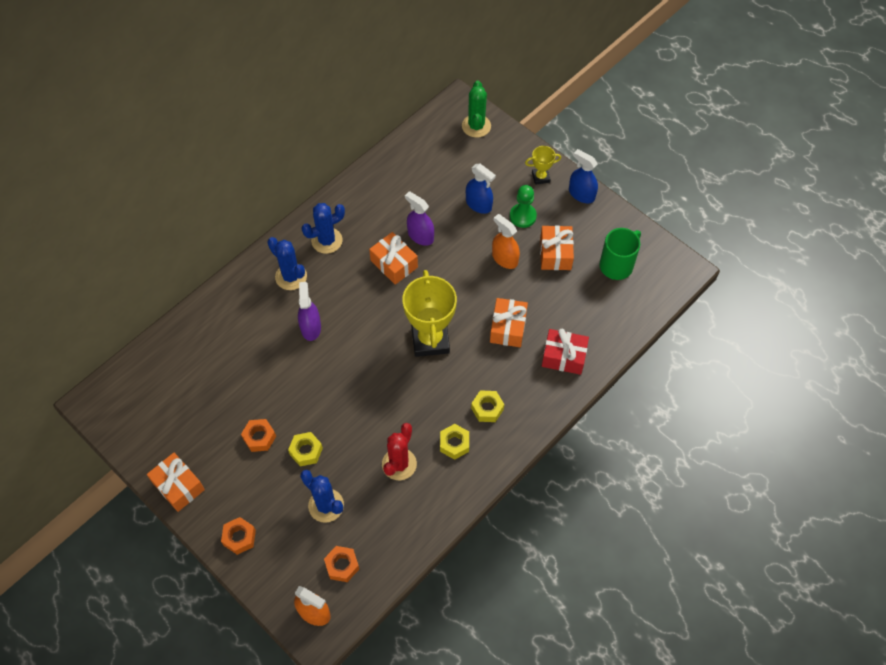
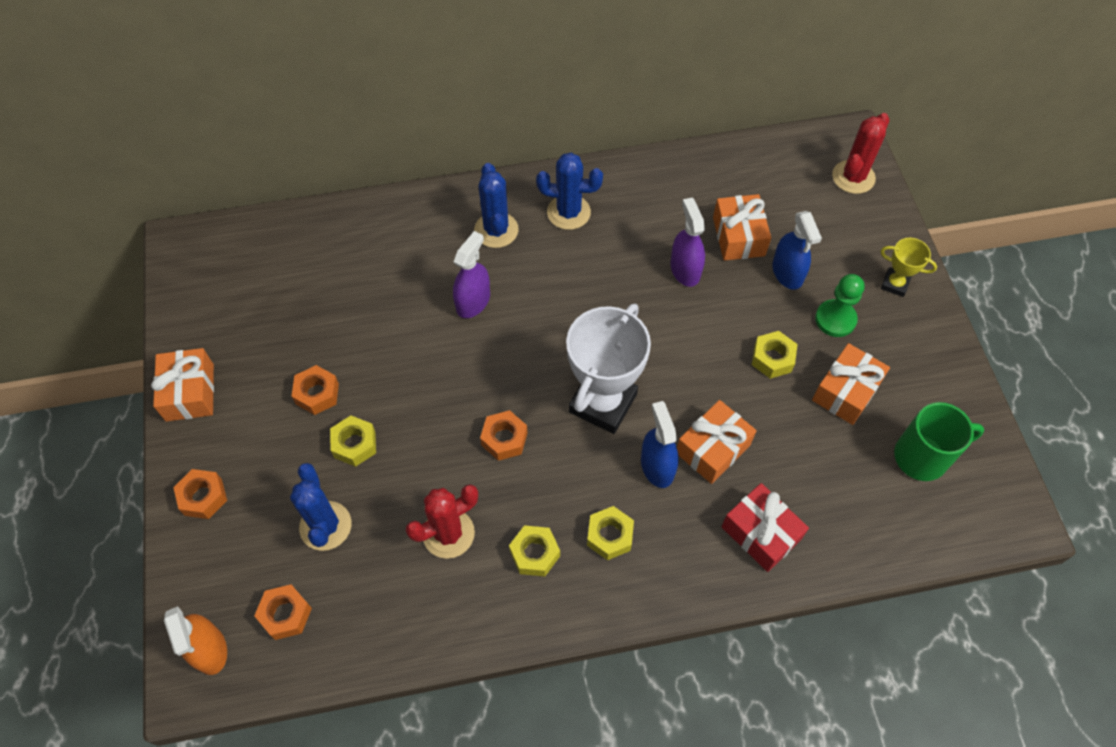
camera: 35 degrees right, 0 degrees up
orange gift [369,232,418,285] -> orange gift moved to [713,194,771,261]
yellow trophy [402,270,457,357] -> white trophy [566,304,651,434]
green cactus [462,81,491,138] -> red cactus [832,113,890,194]
orange spray bottle [492,214,520,269] -> yellow nut [752,331,798,379]
blue spray bottle [569,149,598,203] -> blue spray bottle moved to [641,401,679,488]
none -> orange nut [480,410,527,461]

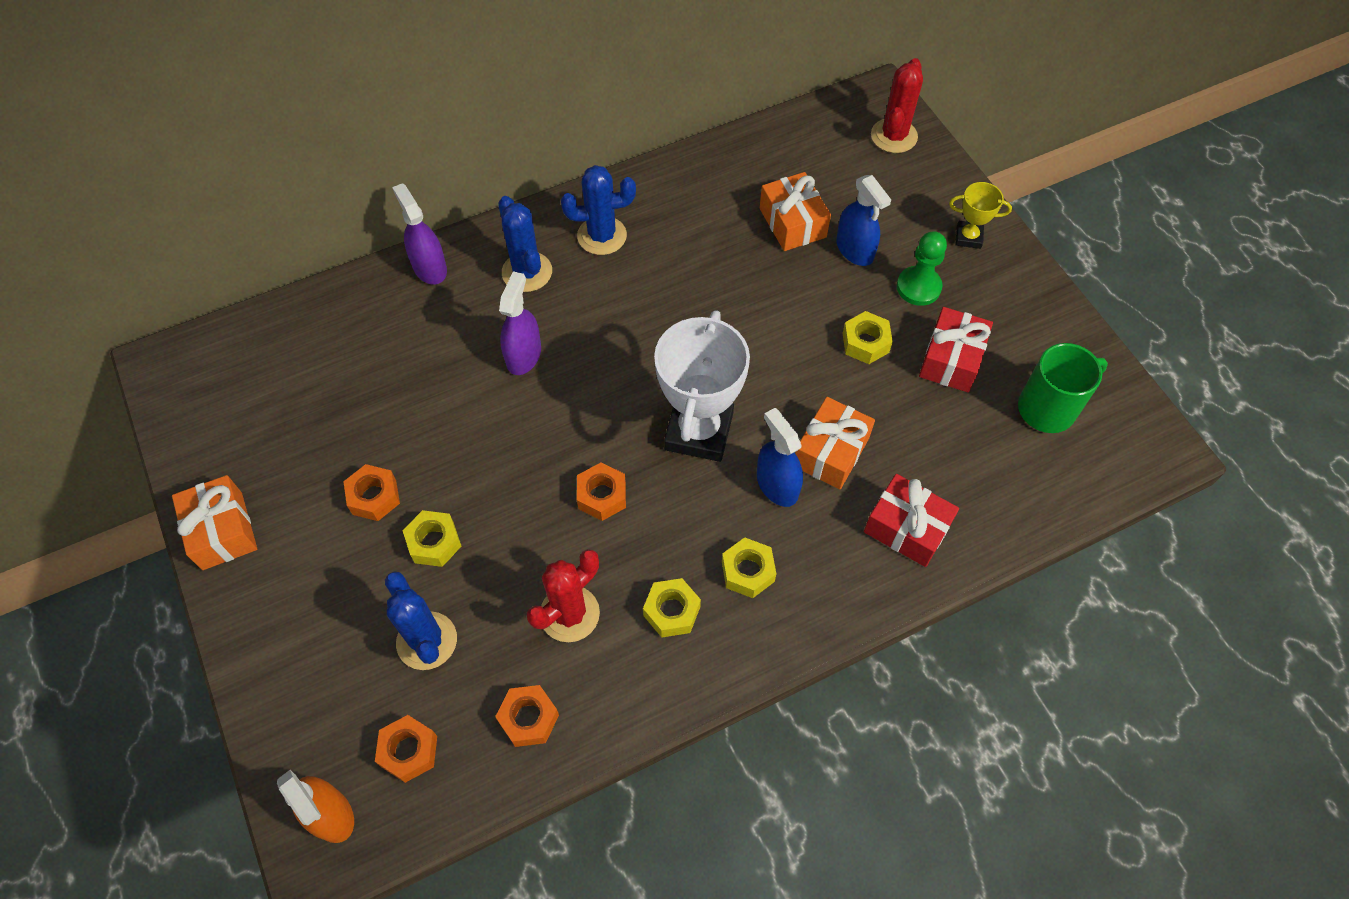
camera: 15 degrees left, 0 degrees up
orange nut [173,469,227,519] -> orange nut moved to [495,685,559,747]
purple spray bottle [670,198,705,287] -> purple spray bottle moved to [392,183,447,284]
orange gift [812,343,890,425] -> red gift [919,307,993,392]

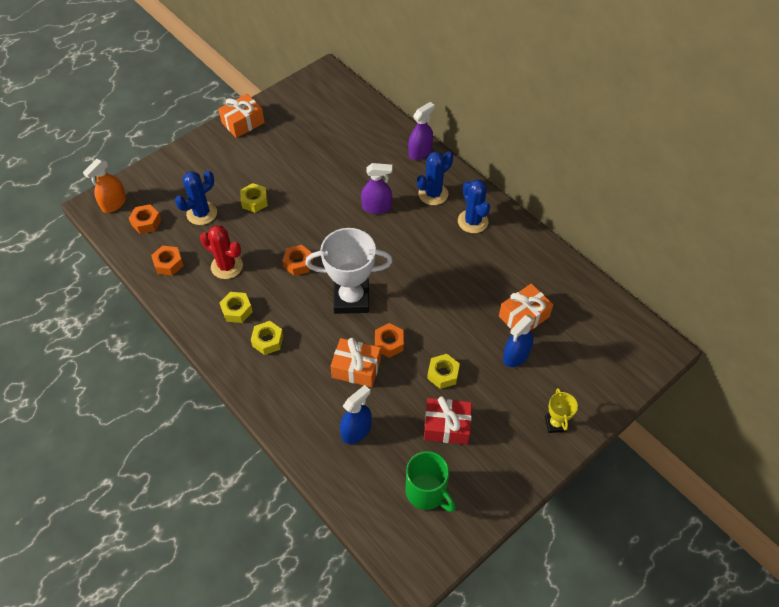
camera: 75 degrees right, 5 degrees down
orange nut [343,464,400,521] -> orange nut moved to [375,323,404,358]
blue spray bottle [757,408,803,507] -> blue spray bottle moved to [340,385,372,444]
red gift [864,474,959,567] -> none
red cactus [871,58,923,153] -> none
green pawn [897,231,947,306] -> none

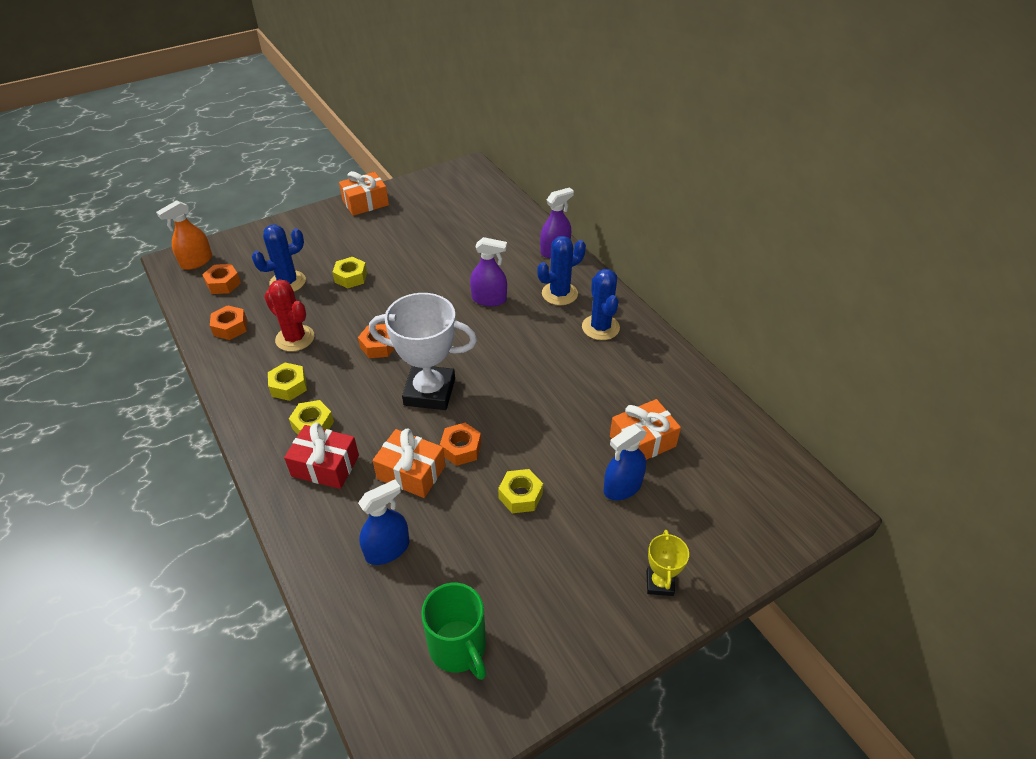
camera: 10 degrees right, 10 degrees down
red gift [424,396,472,445] -> red gift moved to [284,423,359,489]

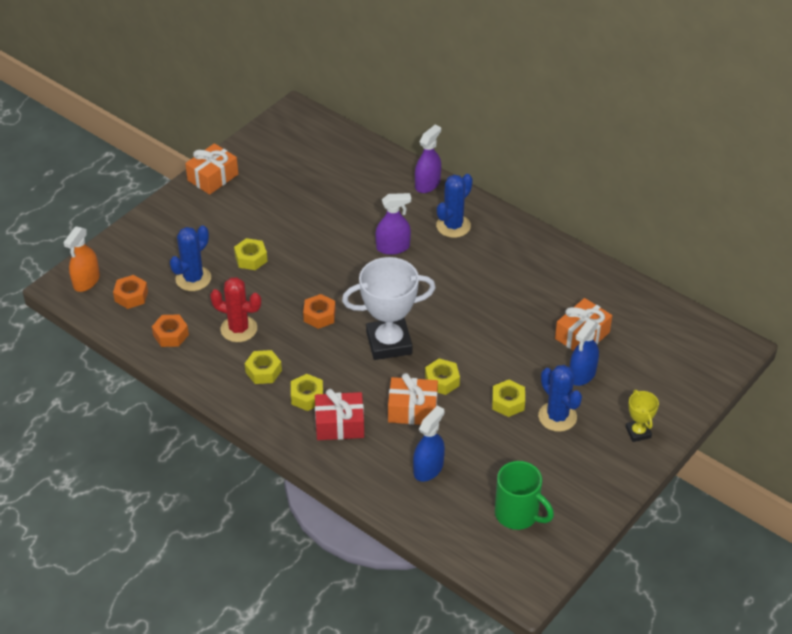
camera: 20 degrees left, 0 degrees up
orange nut [440,423,481,466] -> yellow nut [425,359,460,395]
blue cactus [582,269,620,340] -> blue cactus moved to [538,365,582,432]

